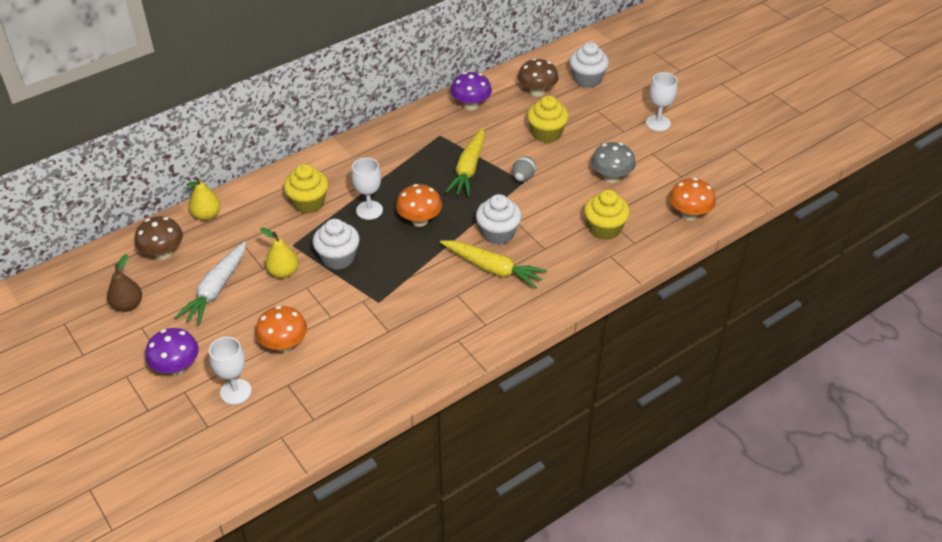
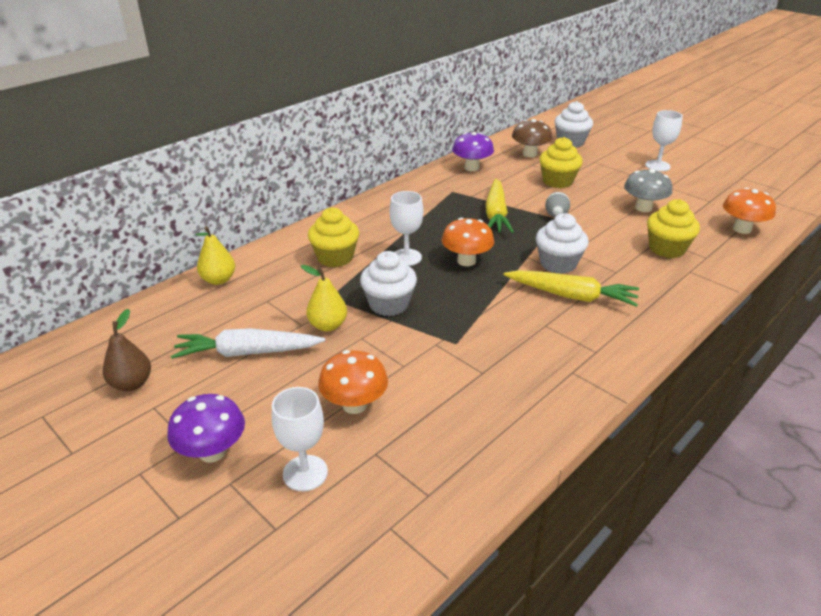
camera: 10 degrees left, 10 degrees down
brown mushroom [134,216,183,260] -> none
white carrot [175,241,246,325] -> white carrot turned 75 degrees clockwise [171,328,325,359]

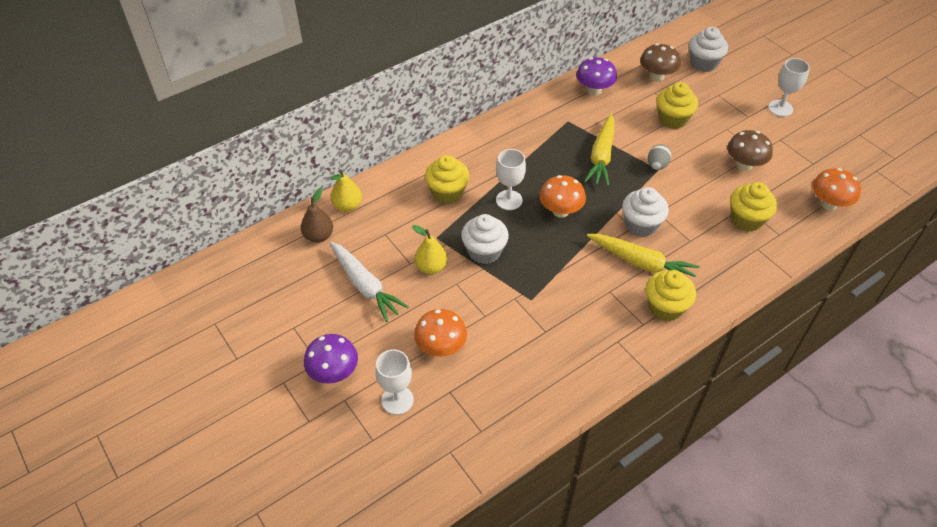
camera: 10 degrees right, 15 degrees up
brown pear [103,309,151,391] -> brown pear moved to [301,188,333,243]
white carrot [171,328,325,359] -> white carrot turned 135 degrees counterclockwise [330,242,409,322]
grey mushroom [624,169,672,212] -> brown mushroom [727,130,773,171]
none -> yellow cupcake [646,270,696,321]

